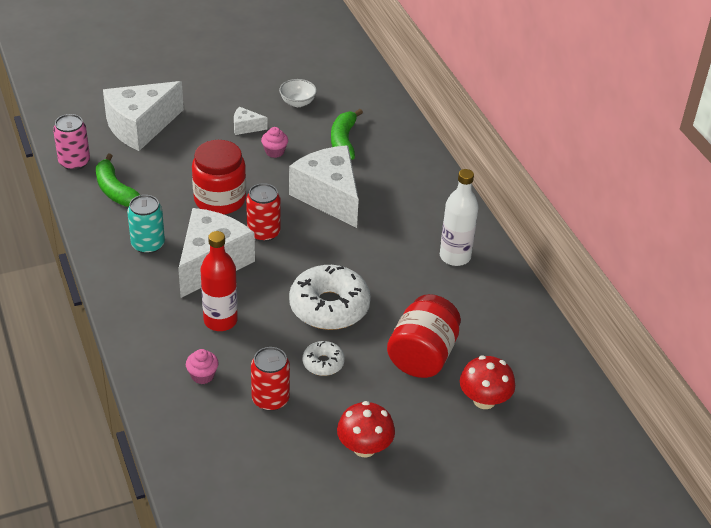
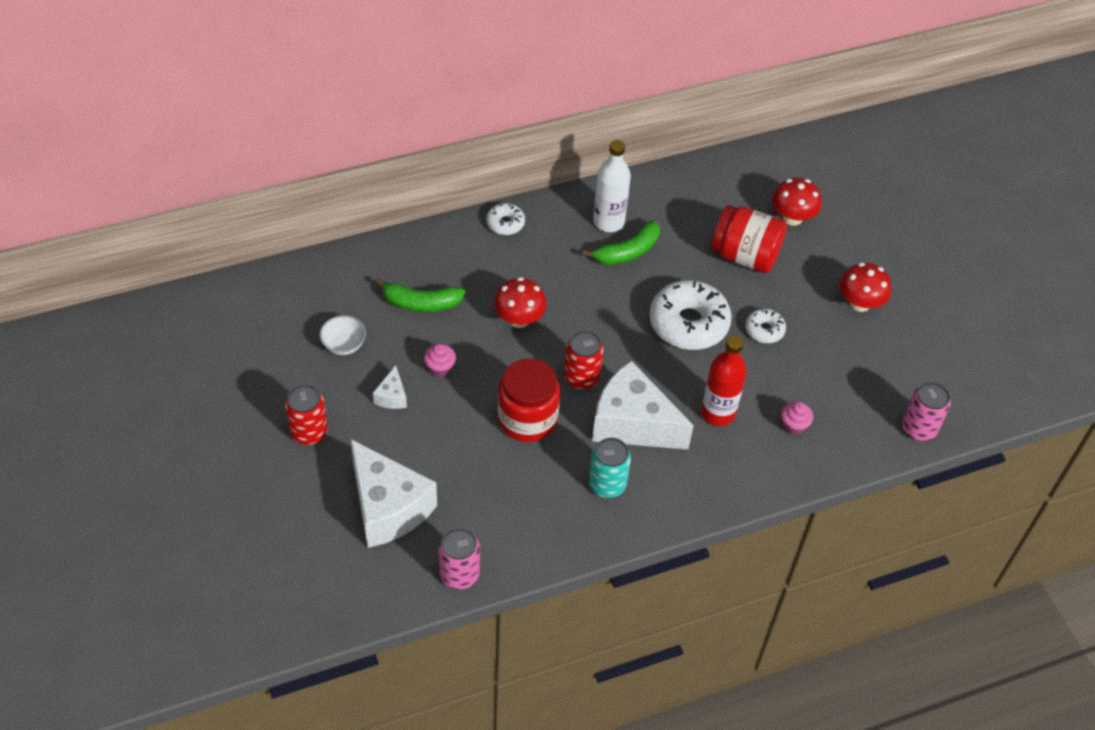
camera: 90 degrees left, 10 degrees up
green banana [96,154,140,207] -> green banana moved to [582,220,660,265]
red can [251,347,290,411] -> red can moved to [285,384,328,445]
white cheese [289,145,359,228] -> red mushroom [494,277,547,328]
none -> white donut [486,203,525,235]
none -> pink can [902,382,951,441]

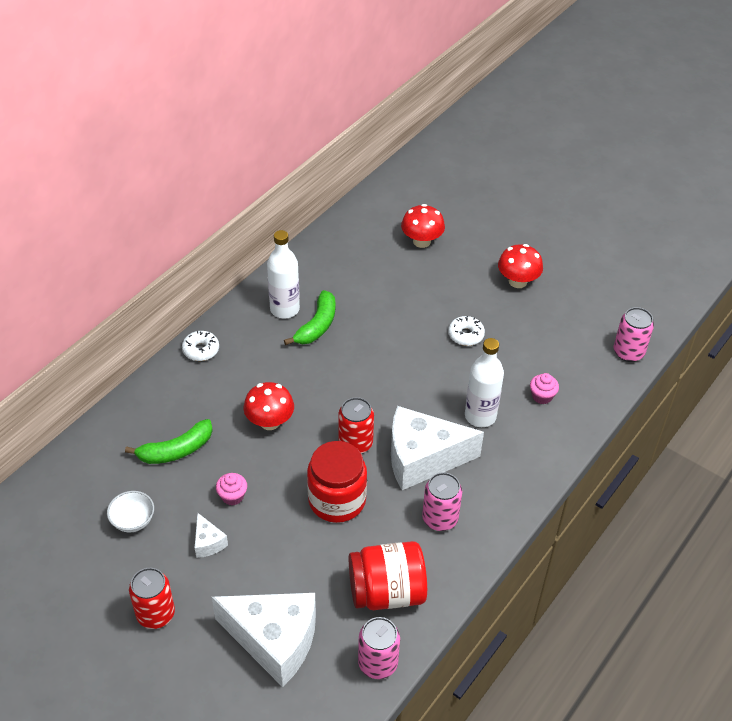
camera: 30 degrees left, 5 degrees down
turquoise can [589,438,631,498] -> pink can [422,472,462,531]
white donut [649,280,732,350] -> none
red bottle [701,335,747,426] -> white bottle [465,338,504,427]
red jar [711,205,787,273] -> red jar moved to [349,541,427,610]

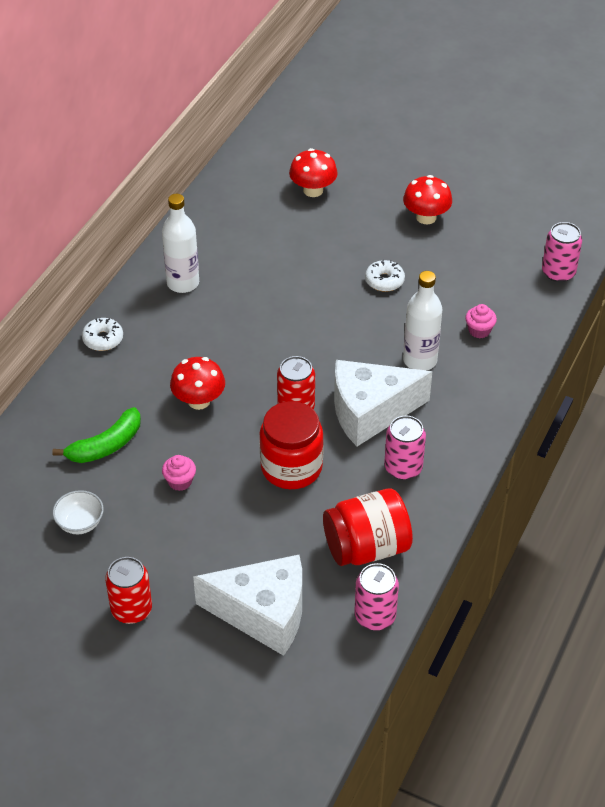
camera: 10 degrees left, 0 degrees up
white cheese [195,513,228,558] -> none
green banana [284,290,335,345] -> none

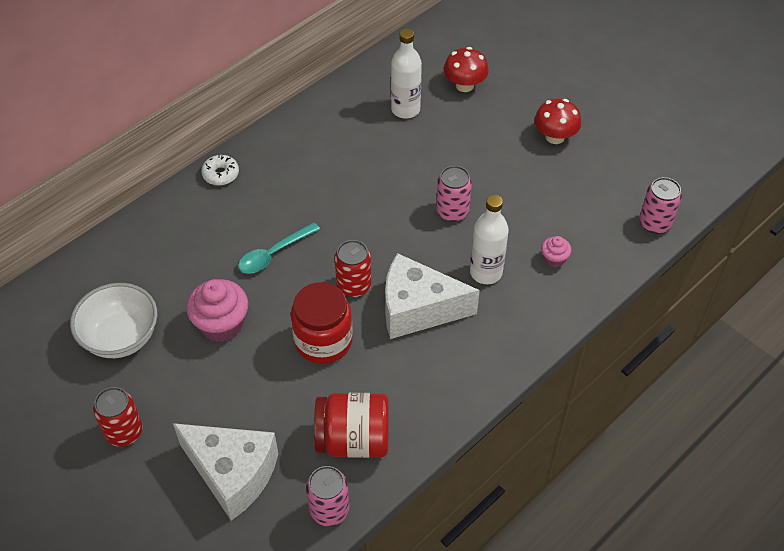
camera: 20 degrees right, 5 degrees up
green banana [52,407,141,463] -> none
white bowl [53,490,104,534] -> white bowl [70,283,157,358], size x1.84
white bottle [162,194,199,293] -> white bottle moved to [391,29,422,118]
pink cupcake [162,455,196,491] -> pink cupcake [186,279,248,342], size x1.93
red mushroom [170,357,225,410] -> turquoise spoon [238,222,320,274]
white donut [365,260,405,292] -> none
pink can [384,415,426,480] -> pink can moved to [436,166,472,222]

